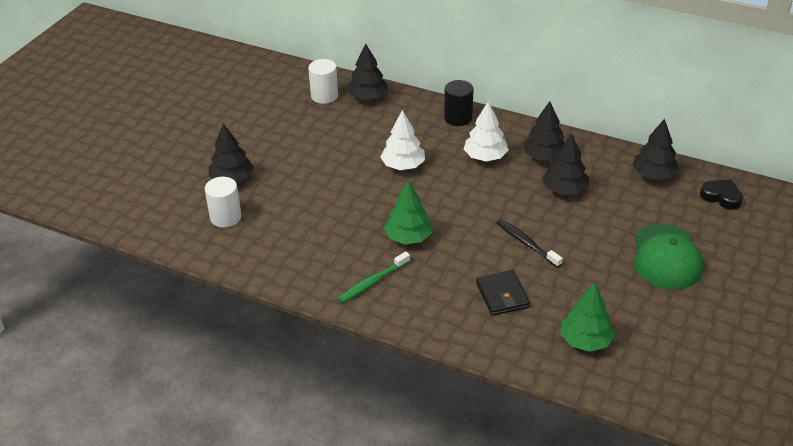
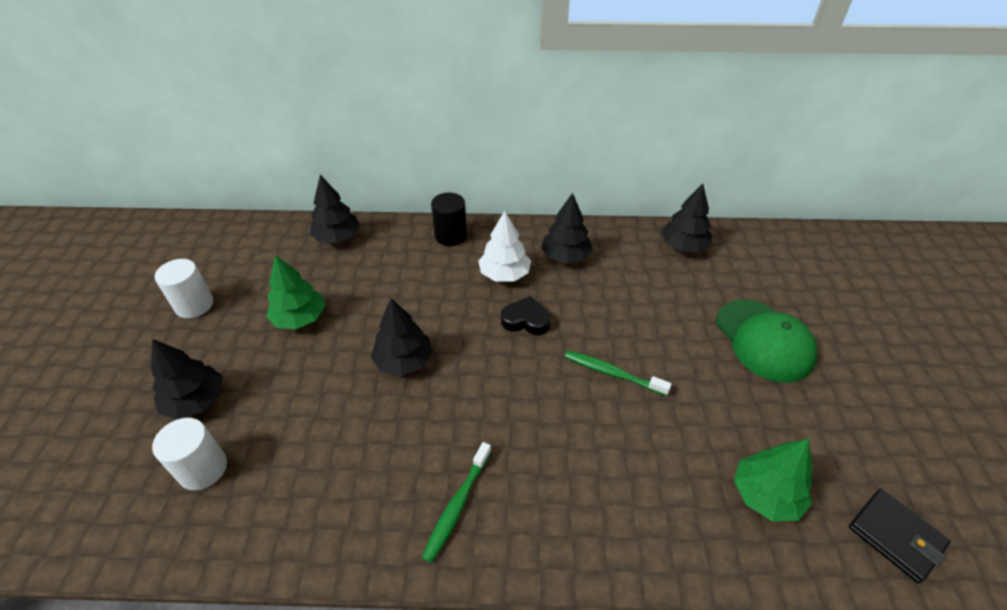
camera: 25 degrees left, 5 degrees up
white cylinder [308,59,338,104] -> white cylinder moved to [155,259,213,318]
white tree [380,110,425,170] -> none
green tree [384,181,432,244] -> green tree moved to [266,255,325,329]
black wallet [476,270,530,316] -> black wallet moved to [849,489,951,583]
black toothbrush [496,219,563,268] -> green toothbrush [565,351,672,396]
black tree [542,133,589,195] -> black tree moved to [371,298,433,376]
black heart [700,179,743,210] -> black heart moved to [501,296,551,335]

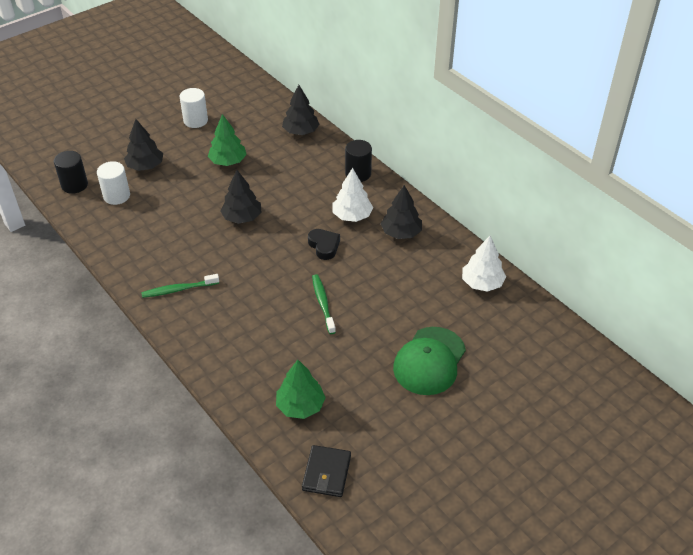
camera: 50 degrees right, 0 degrees up
black tree [661,183,712,252] -> white tree [462,236,506,292]
none -> black cylinder [54,151,88,194]

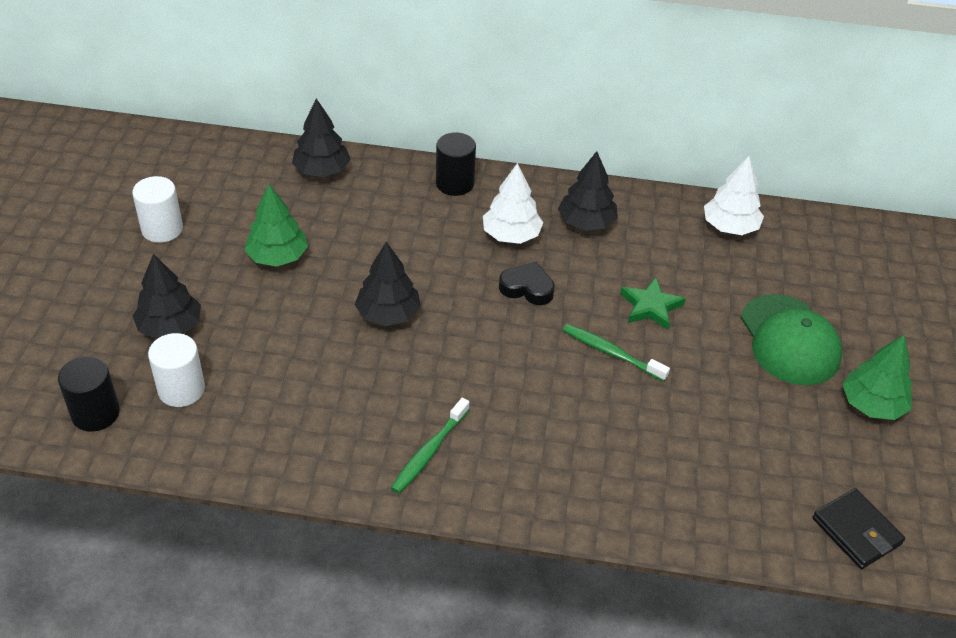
camera: 45 degrees left, 0 degrees up
green tree [276,360,326,419] -> green tree moved to [842,335,912,420]
none -> green star [620,277,686,330]

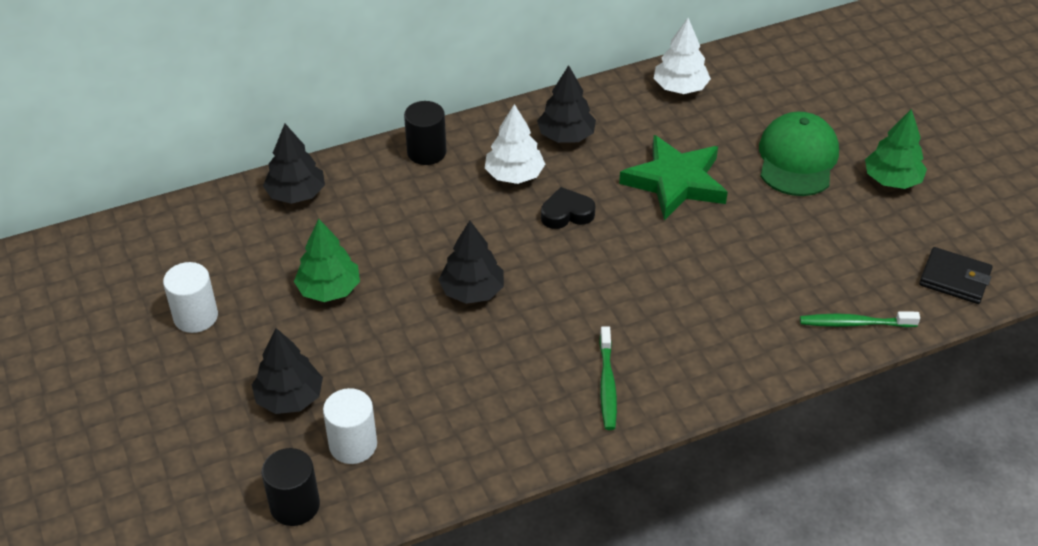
camera: 30 degrees left, 0 degrees up
green toothbrush [563,324,670,381] -> green toothbrush moved to [800,311,920,327]
green star [620,277,686,330] -> green star [619,135,728,220], size x1.75
green cap [741,294,842,385] -> green cap turned 120 degrees counterclockwise [759,112,839,196]

